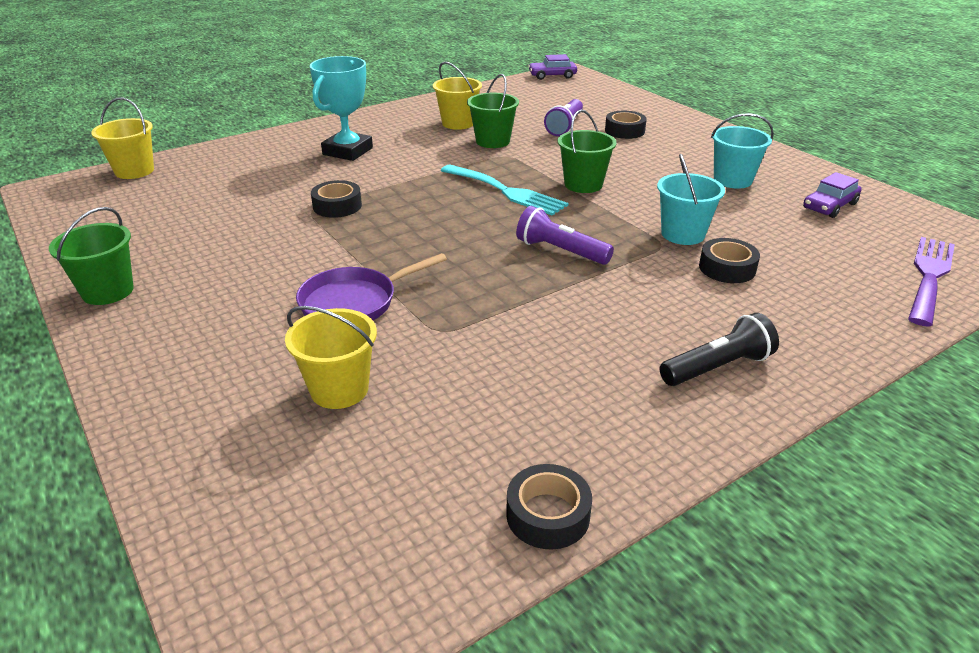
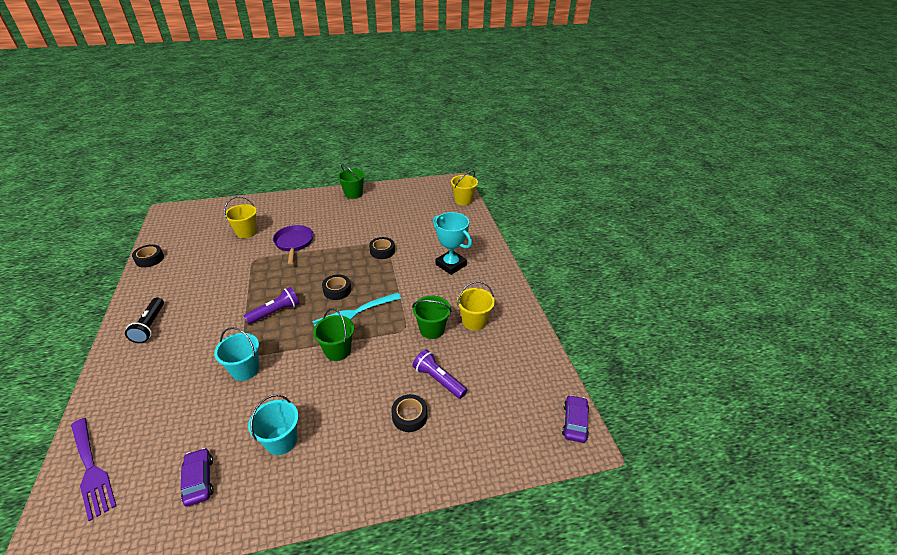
camera: 110 degrees right, 5 degrees up
black tape [699,238,760,283] -> black tape moved to [322,274,351,300]

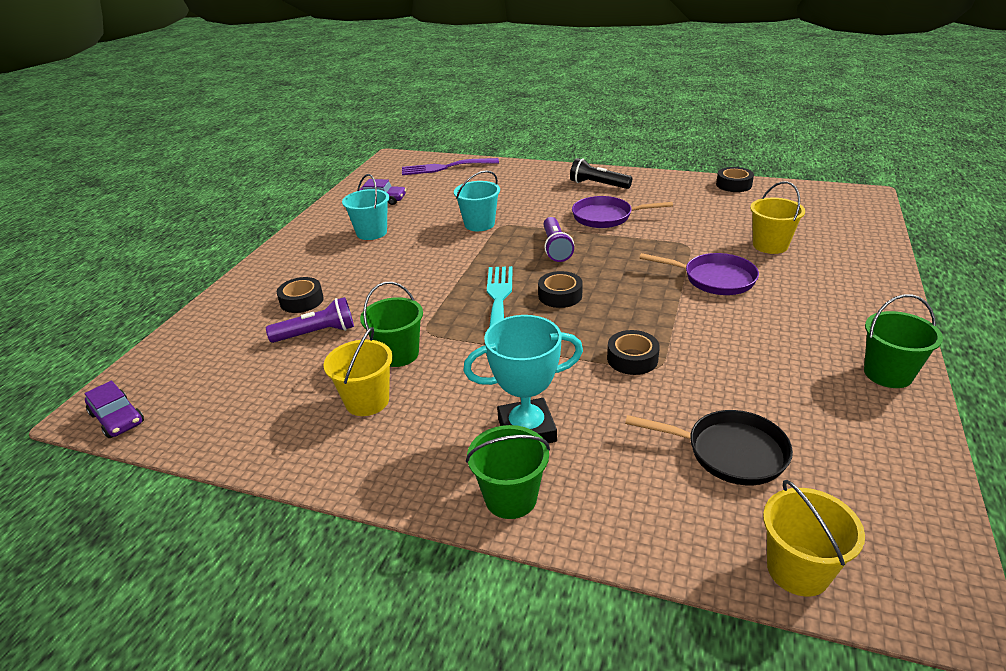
camera: 125 degrees right, 5 degrees down
green bucket [313,308,354,361] -> green bucket moved to [466,425,550,519]
none -> purple pan [572,196,673,228]
none -> black pan [625,410,793,485]

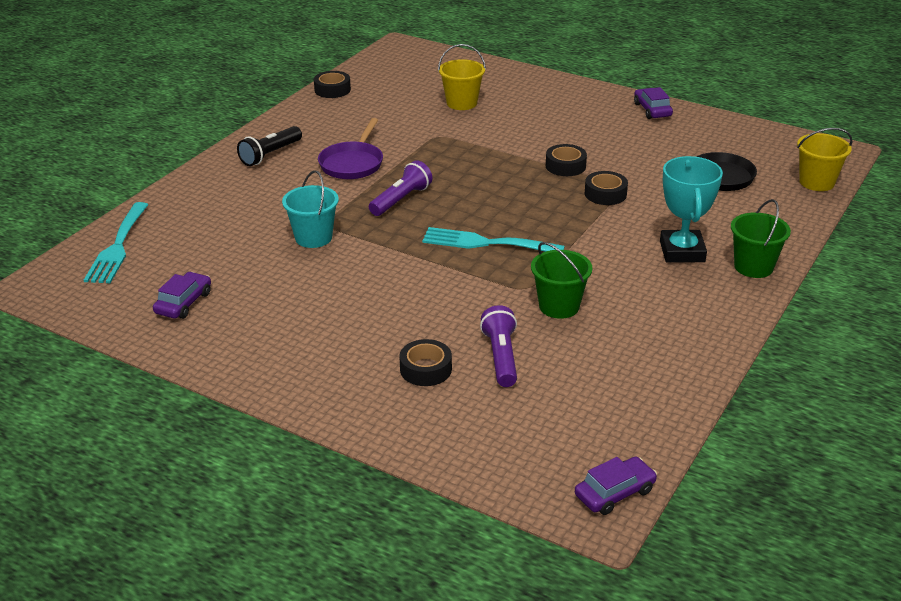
camera: 80 degrees left, 0 degrees up
yellow bucket [324,327,393,416] -> none
turquoise bucket [342,174,389,240] -> none
purple fork [402,158,499,175] -> turquoise fork [84,202,148,283]
black tape [538,271,583,308] -> black tape moved to [546,144,587,176]
purple flashlight [543,217,574,262] -> purple flashlight turned 60 degrees counterclockwise [369,160,432,216]
purple pan [639,253,759,295] -> none
green bucket [864,294,943,388] -> purple car [634,87,673,119]

